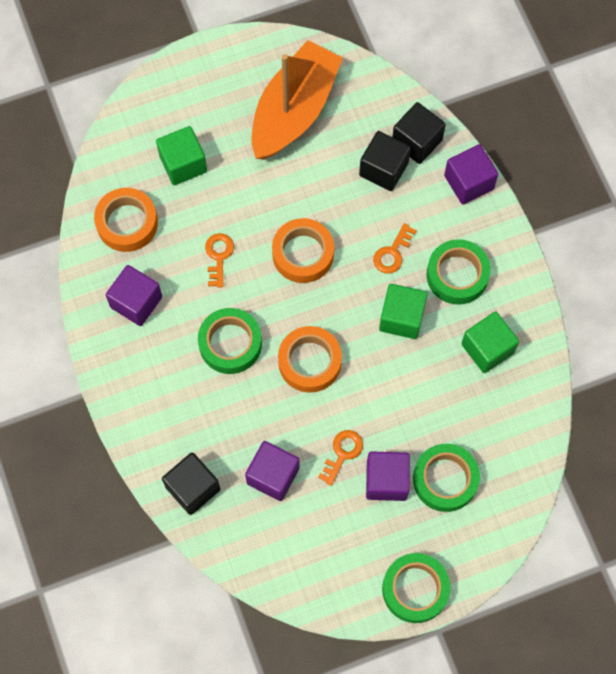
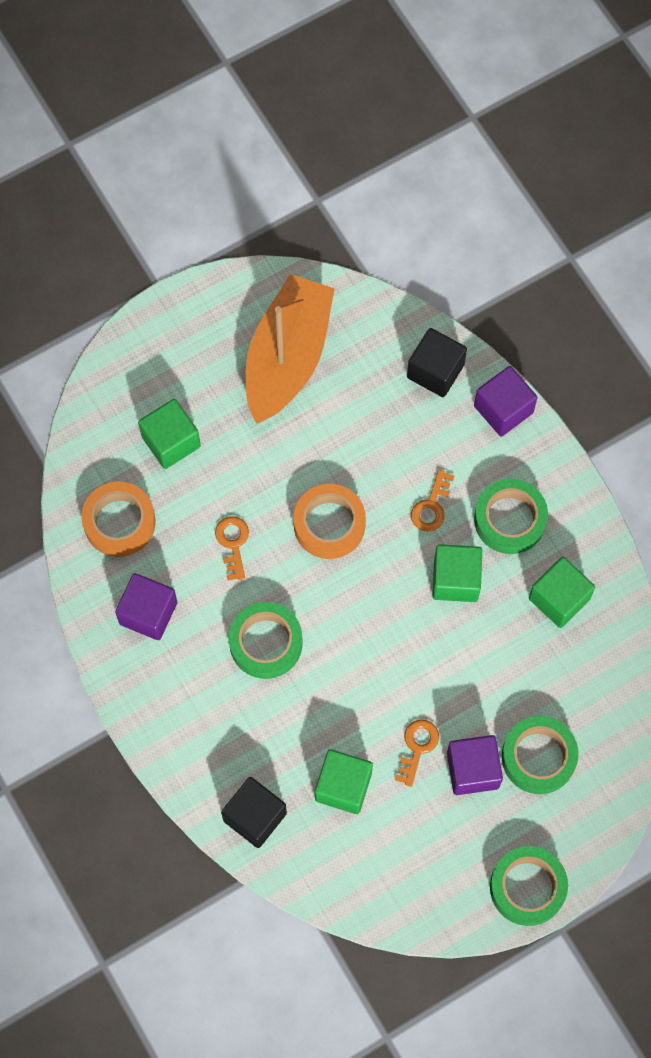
camera: 10 degrees left, 0 degrees up
purple cube [245,441,300,501] -> green cube [315,749,373,814]
orange tape [278,326,342,393] -> none
black cube [359,131,411,191] -> none

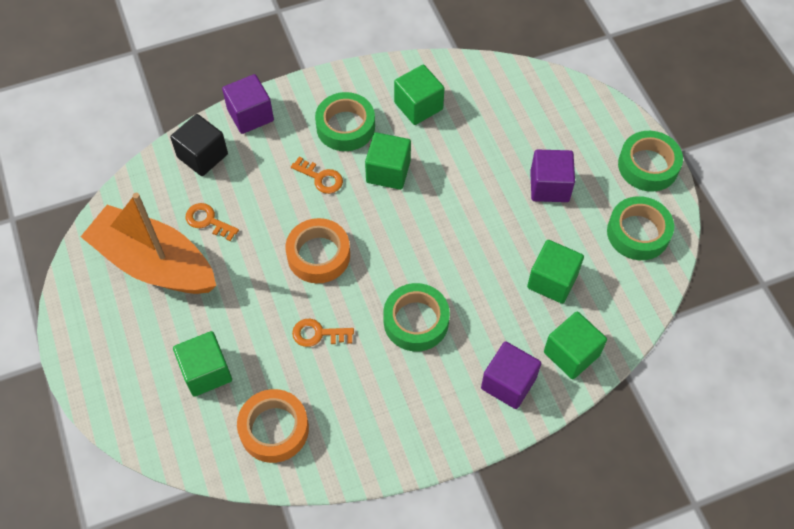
camera: 80 degrees left, 10 degrees down
purple cube [115,573,177,640] -> purple cube moved to [481,341,541,409]
black cube [221,777,287,848] -> green cube [544,311,607,379]
orange key [395,719,439,787] -> orange key moved to [186,203,239,241]
green tape [502,716,579,794] -> green tape moved to [607,196,674,260]

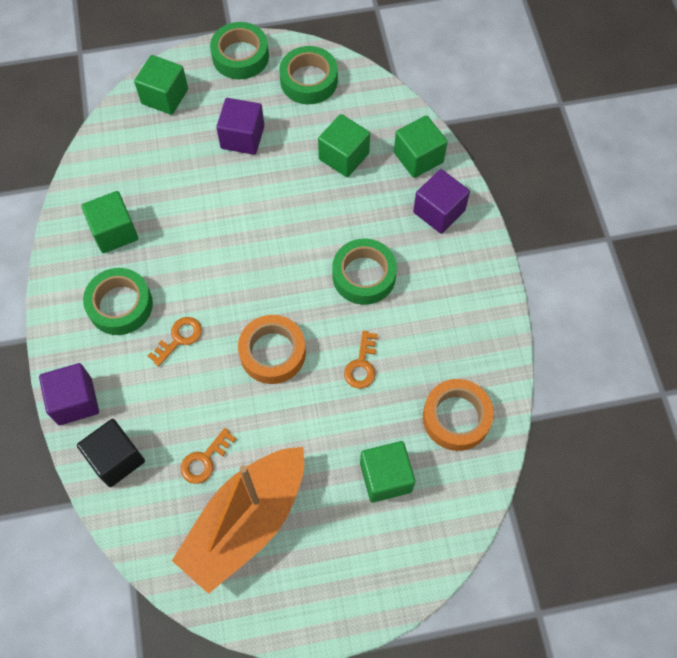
camera: 80 degrees left, 5 degrees up
green cube [365,132,411,190] -> green cube moved to [134,55,188,115]

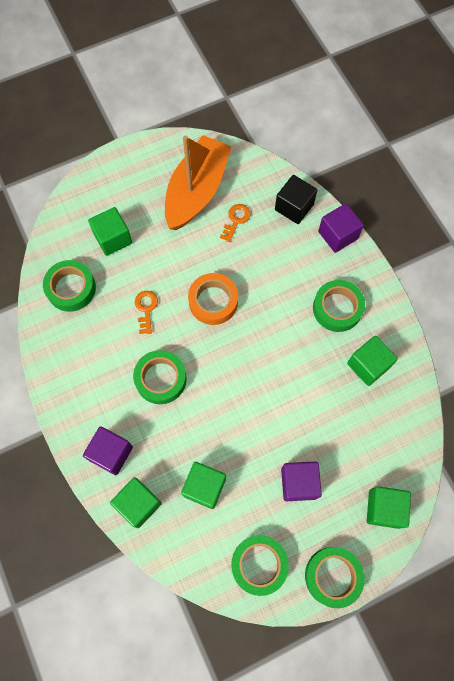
camera: 165 degrees right, 5 degrees up
orange key [148,317,202,367] -> none
orange tape [423,379,494,451] -> green tape [43,260,96,312]

